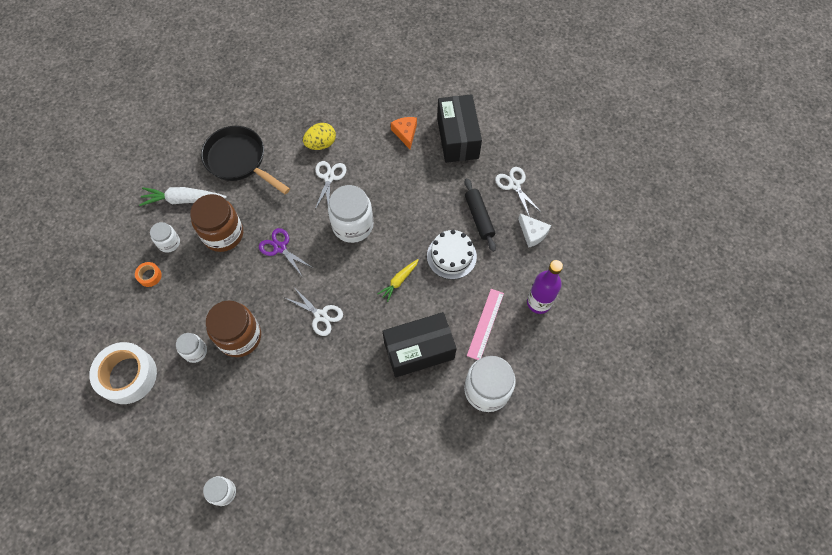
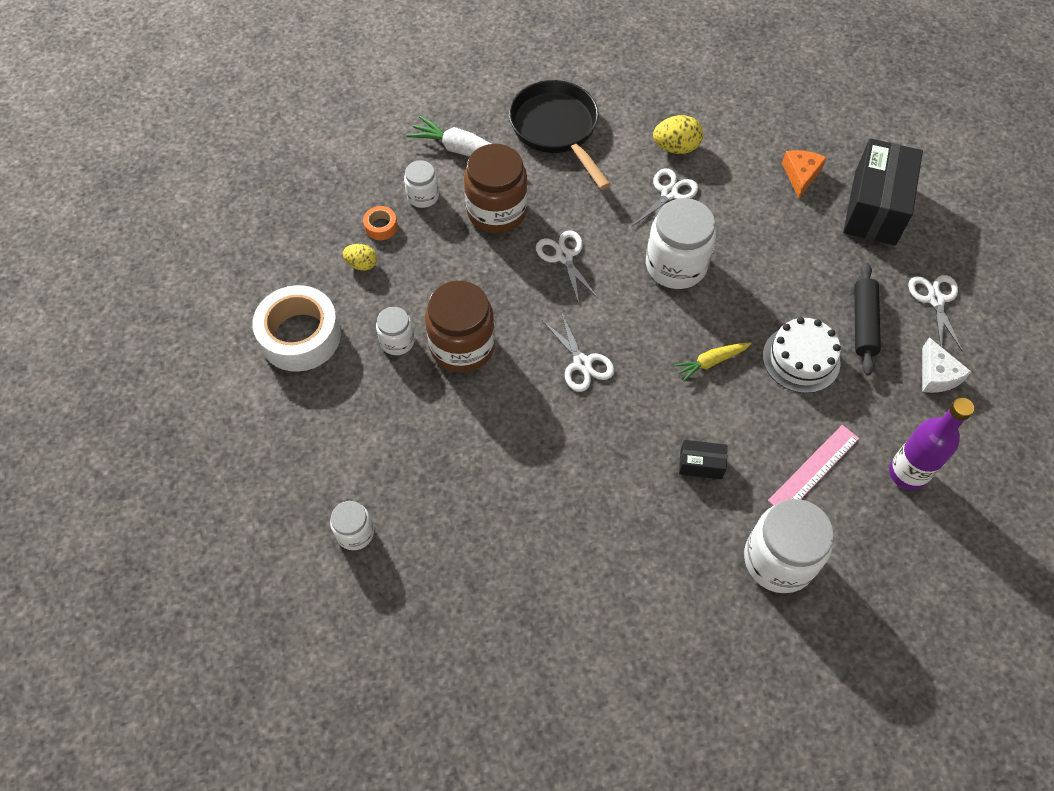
camera: 25 degrees right, 5 degrees down
purple scissors [259,228,313,277] -> white scissors [536,230,599,304]
black box [382,312,457,377] -> black box [679,440,727,479], size x0.45
none -> yellow egg [343,244,377,271]

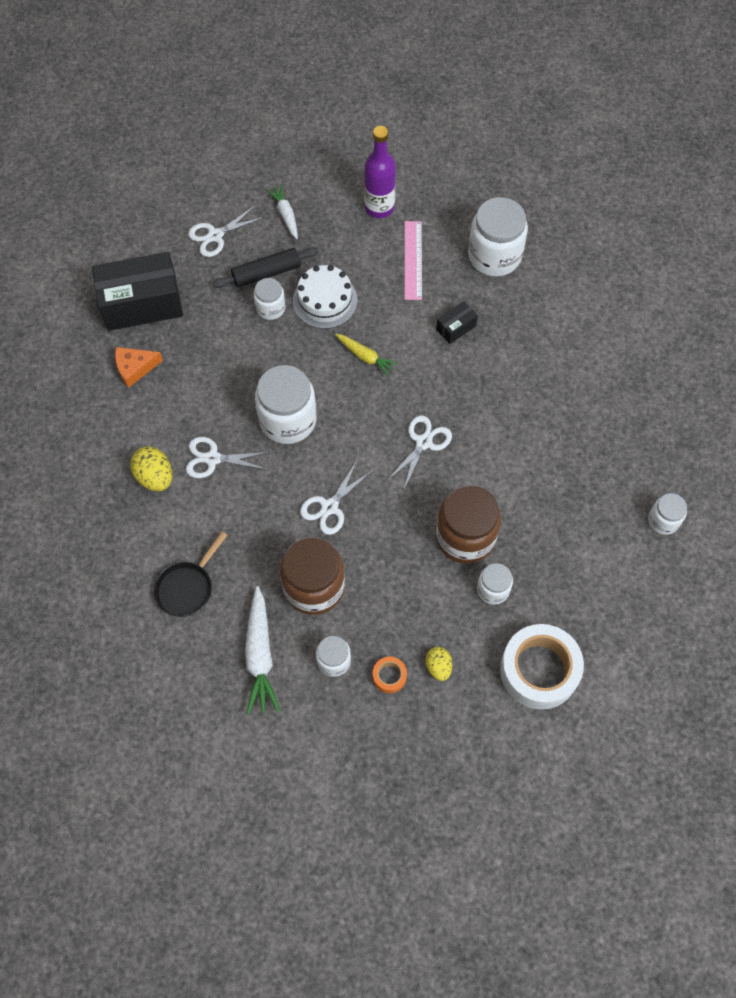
camera: 120 degrees left, 5 degrees up
black pan [509,80,611,190] -> black pan [154,532,227,617], size x0.60
black box [679,440,727,479] -> black box turned 75 degrees clockwise [436,301,478,344]
pink ruler [768,425,859,506] -> pink ruler turned 75 degrees clockwise [405,221,422,300]
white cheese [922,337,971,393] -> white carrot [267,184,298,239]
none -> white jar [254,278,286,320]

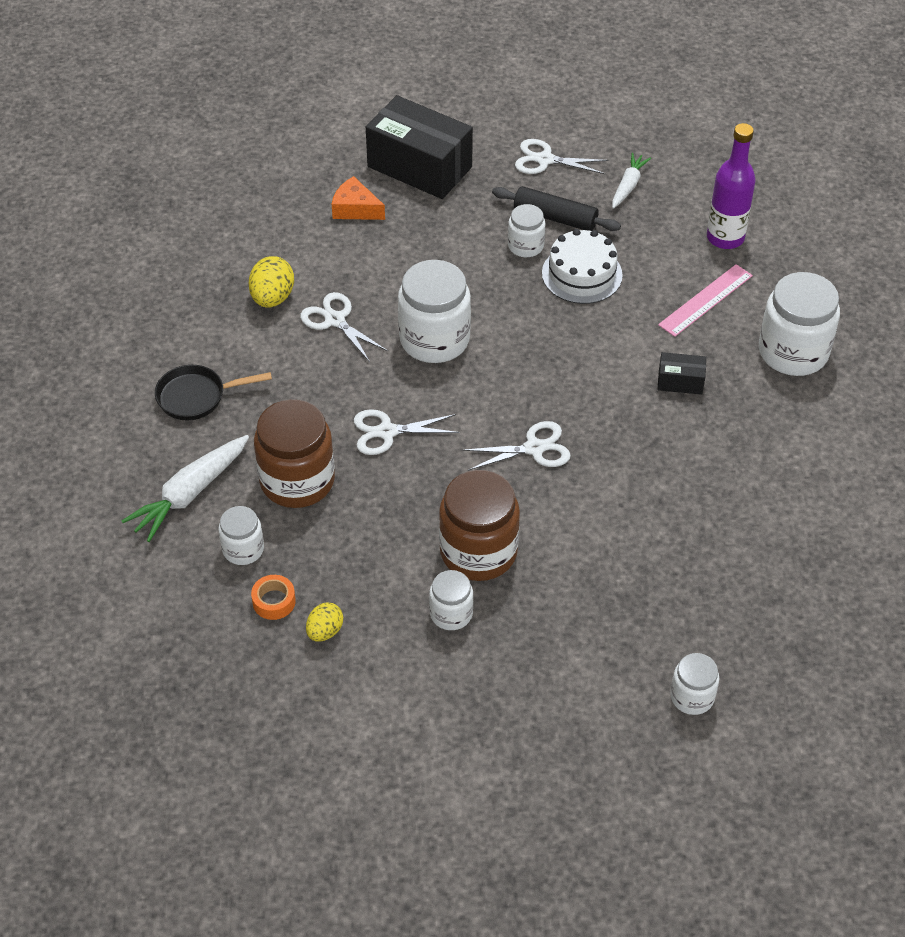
camera: 45 degrees right, 15 degrees down
yellow carrot [335,334,399,377] -> none
white tape [500,624,584,710] -> none

